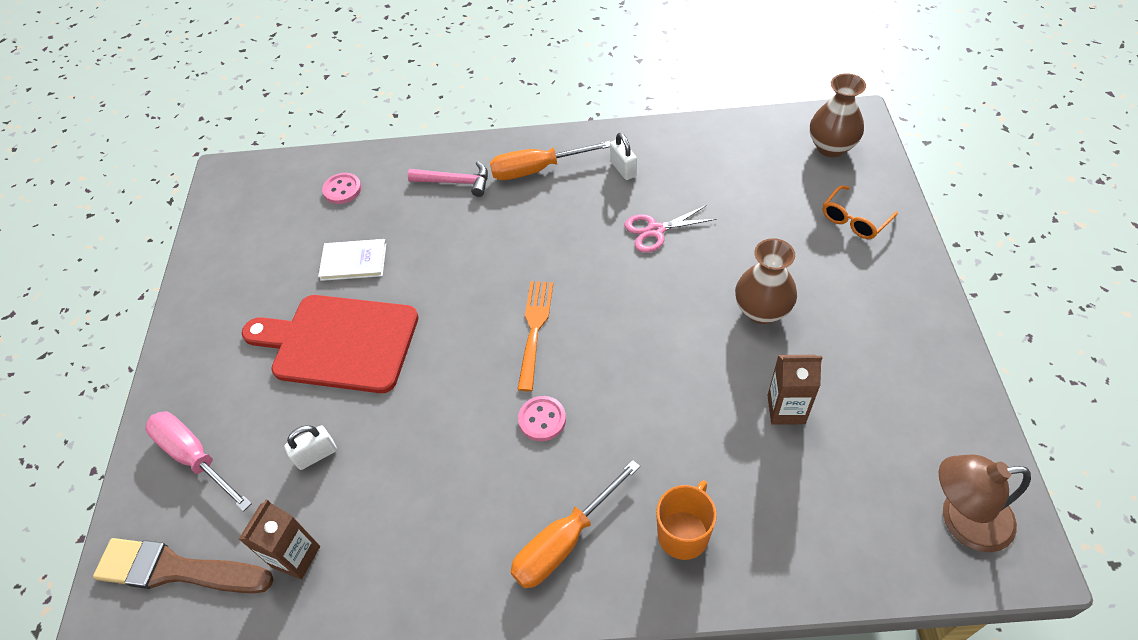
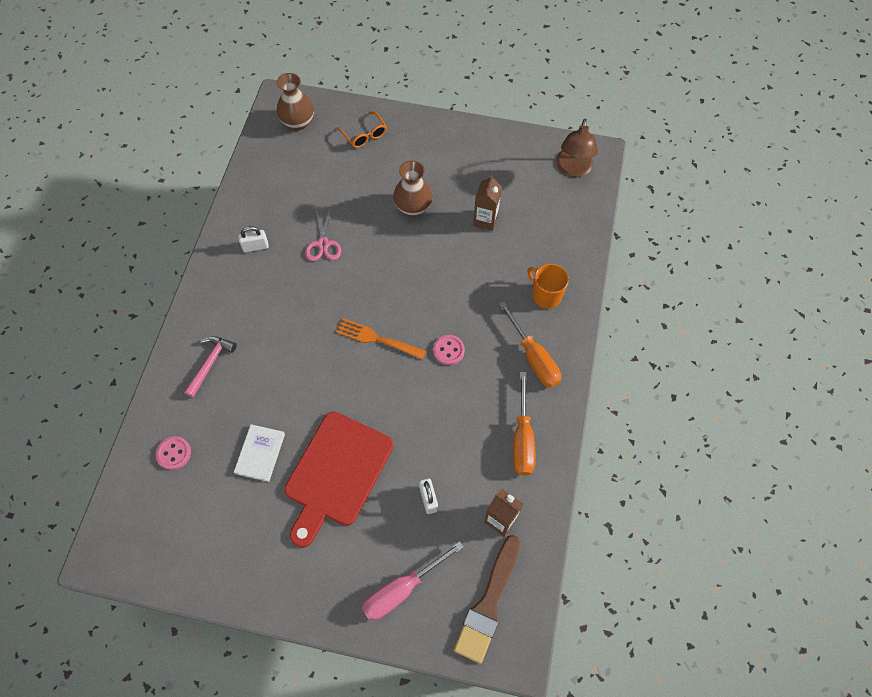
camera: 80 degrees left, 10 degrees up
orange screwdriver [490,141,611,180] -> orange screwdriver moved to [513,372,536,476]

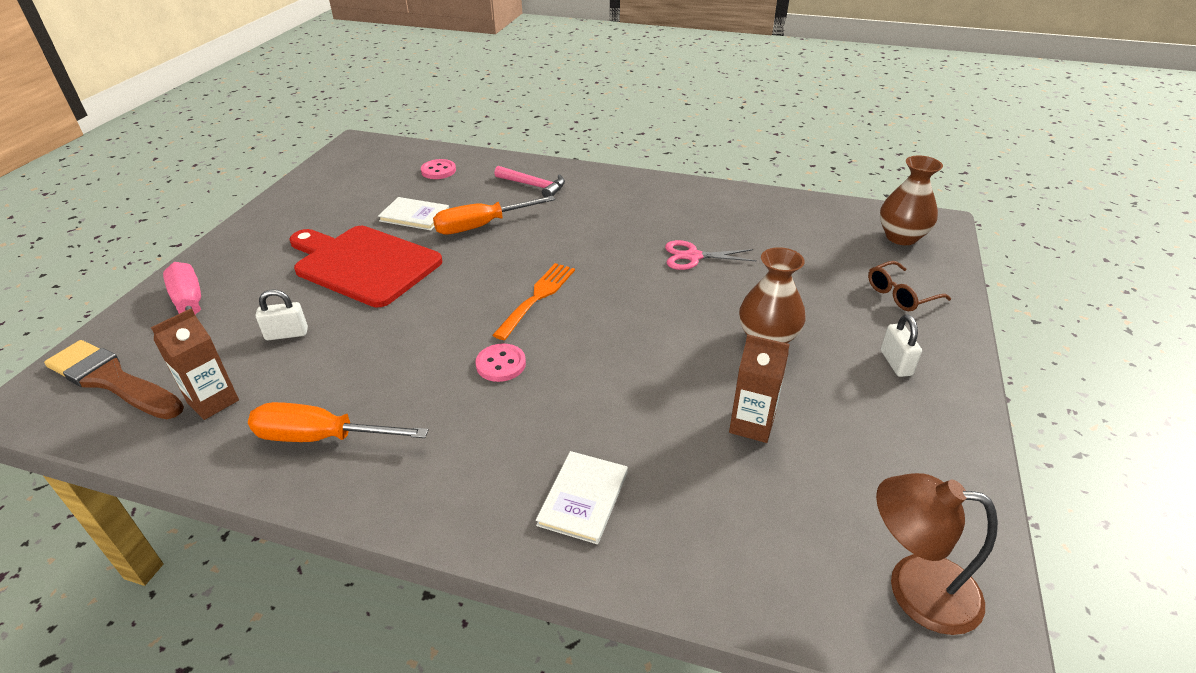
camera: 95 degrees right, 25 degrees down
white padlock [238,226,269,252] -> white padlock moved to [881,314,922,377]
orange glasses [337,111,387,148] -> brown glasses [868,261,951,311]
orange screwdriver [499,301,561,388] -> orange screwdriver moved to [433,196,555,235]
orange mug [527,264,569,309] -> white book [536,451,628,544]

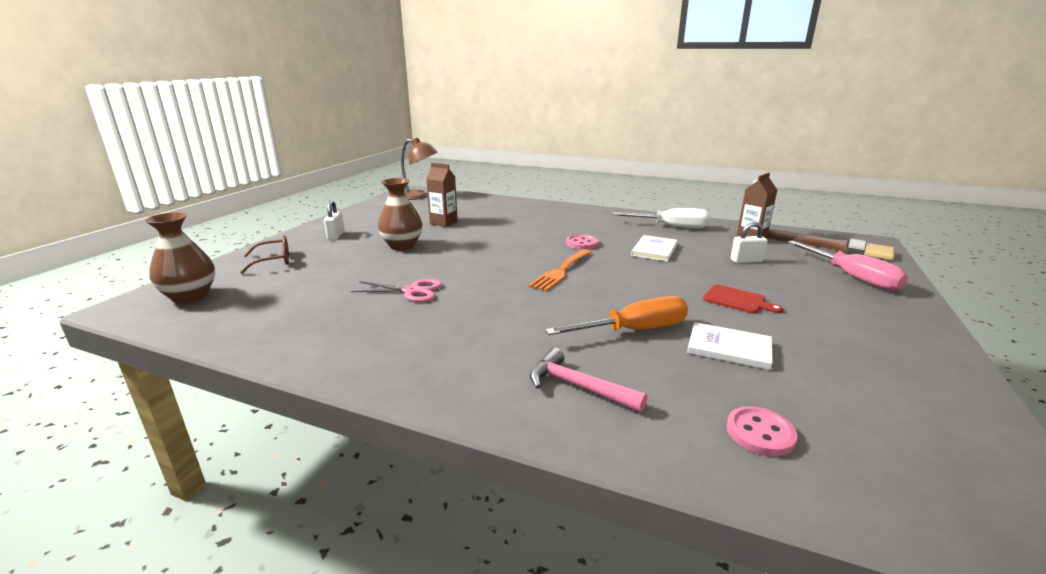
camera: 175 degrees left, 15 degrees down
orange screwdriver [248,402,429,442] -> white screwdriver [612,208,710,229]
red cutting board [290,226,442,307] -> red cutting board [703,284,784,313], size x0.43
white book [536,451,628,544] -> white book moved to [631,235,677,262]

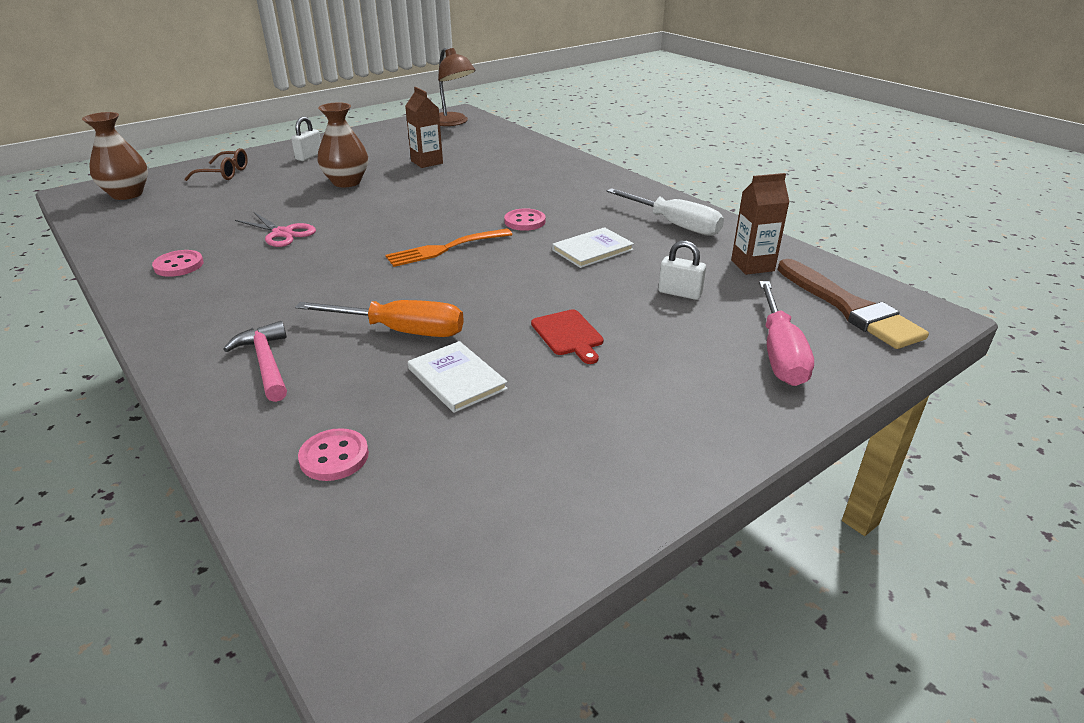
camera: 30 degrees right, 10 degrees up
none -> pink button [152,250,204,277]

